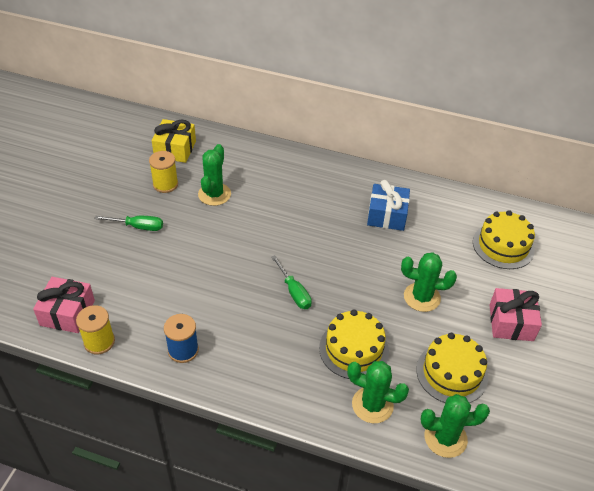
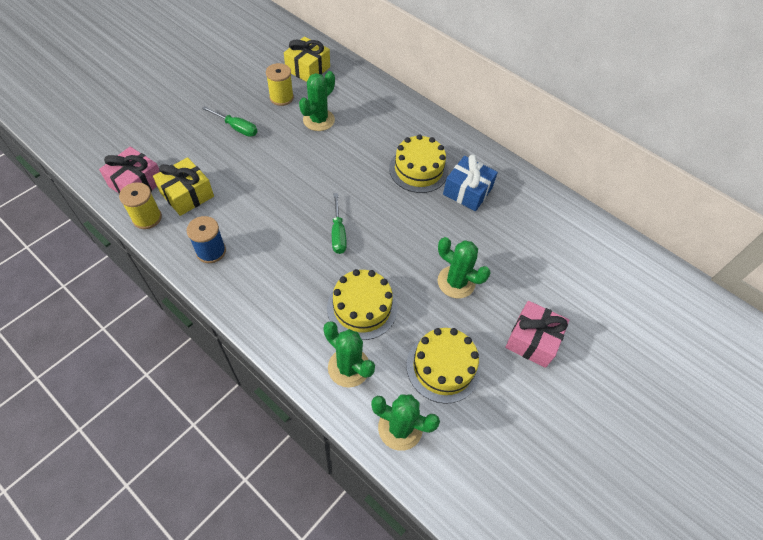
camera: 20 degrees right, 10 degrees up
yellow cake [473,210,535,269] -> yellow cake moved to [389,134,448,193]
none -> yellow gift [153,157,214,216]

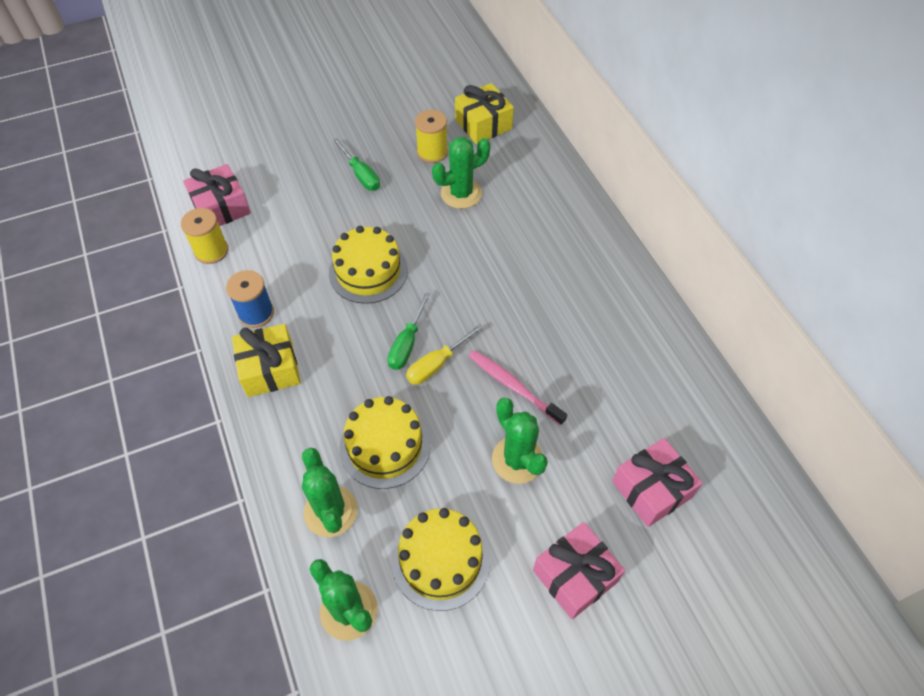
camera: 30 degrees right, 0 degrees up
yellow gift [153,157,214,216] -> yellow gift moved to [232,324,301,397]
yellow cake [389,134,448,193] -> yellow cake moved to [329,226,408,304]
blue gift [443,154,498,211] -> none
none -> yellow screwdriver [406,324,484,385]
none -> pink toothbrush [469,350,567,426]
none -> pink gift [612,438,703,527]

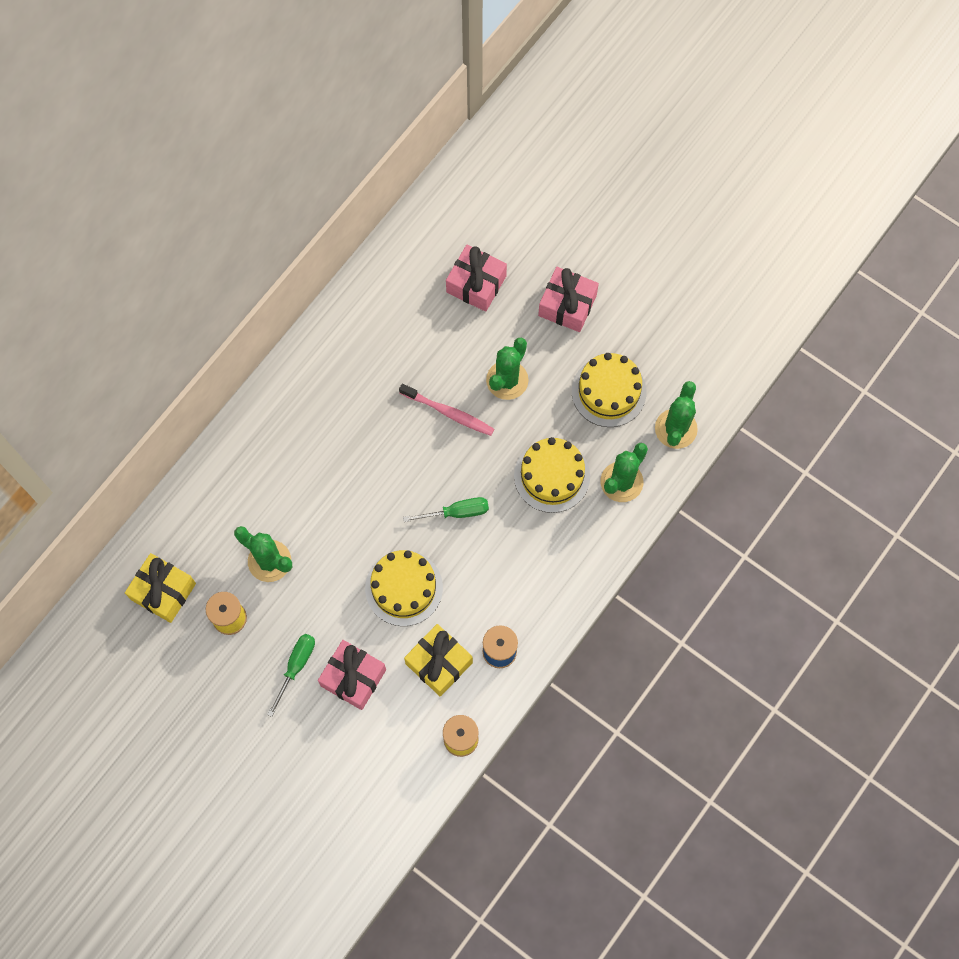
camera: 120 degrees left, 15 degrees up
pink gift [183,164,251,226] -> pink gift moved to [318,640,386,710]
yellow gift [232,324,301,397] -> yellow gift moved to [404,624,473,697]
yellow screwdriver [406,324,484,385] -> none
pink toothbrush [469,350,567,426] -> pink toothbrush turned 75 degrees counterclockwise [399,384,494,436]

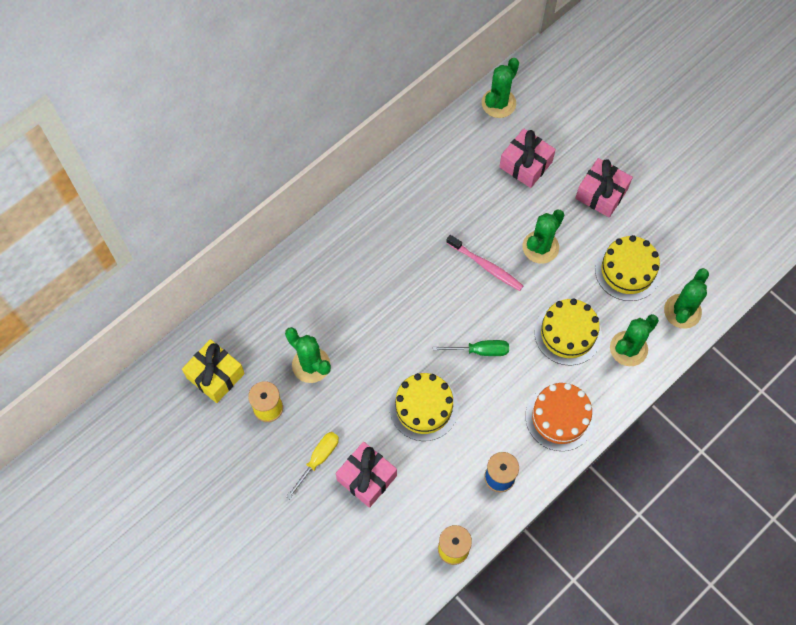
camera: 10 degrees right, 5 degrees down
green screwdriver [267,634,315,717] -> yellow screwdriver [286,432,339,499]
yellow gift [404,624,473,697] -> none
none -> green cactus [482,58,519,118]
none -> orange cake [526,383,595,451]

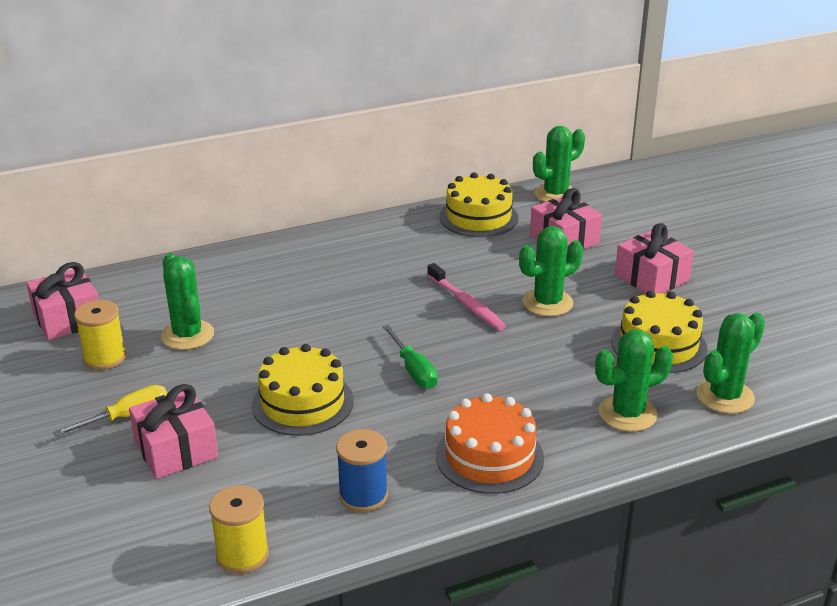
camera: 20 degrees right, 35 degrees down
yellow gift [182,339,245,403] -> pink gift [26,262,99,340]
green screwdriver [433,340,509,356] -> green screwdriver turned 45 degrees clockwise [382,325,438,389]
yellow cake [535,298,602,365] -> yellow cake moved to [439,172,518,237]

